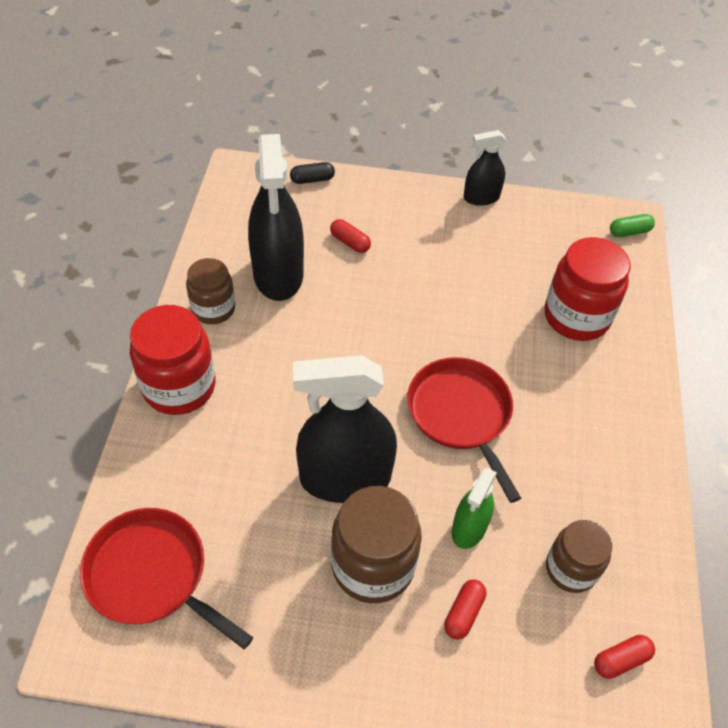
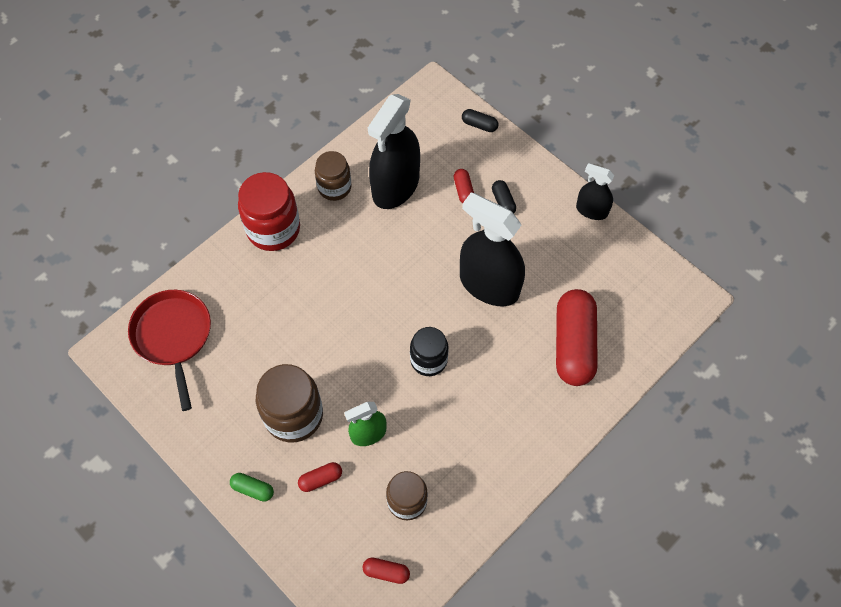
camera: 40 degrees right, 10 degrees up
black spray bottle [293,355,397,503] -> black spray bottle moved to [460,193,525,306]
red pan [407,357,521,503] -> black jar [410,327,449,376]
red jar [545,237,630,341] -> red capsule [556,289,598,386]
green capsule [610,214,655,237] -> green capsule moved to [230,473,274,502]
none -> black capsule [492,180,516,214]

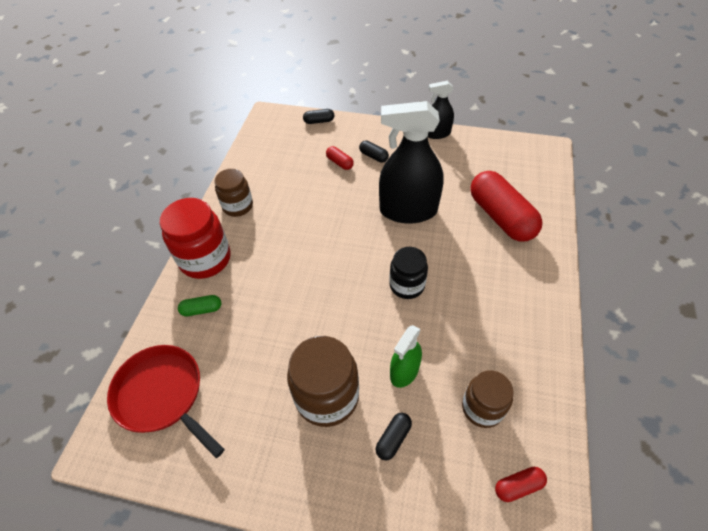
camera: 30 degrees left, 10 degrees down
green capsule [230,473,274,502] -> green capsule moved to [178,295,221,316]
red capsule [298,462,342,492] -> black capsule [376,413,412,461]
black spray bottle [368,94,420,209] -> none

